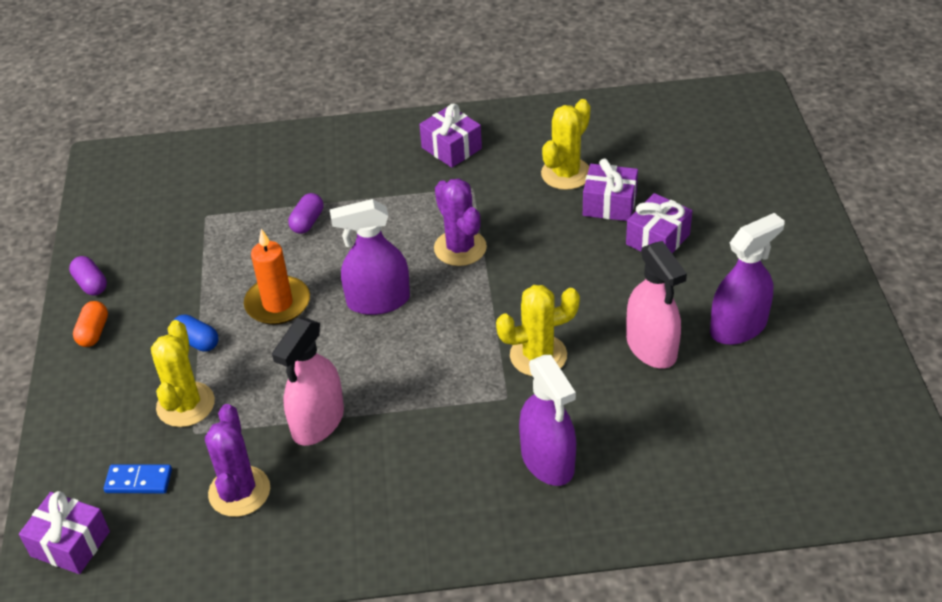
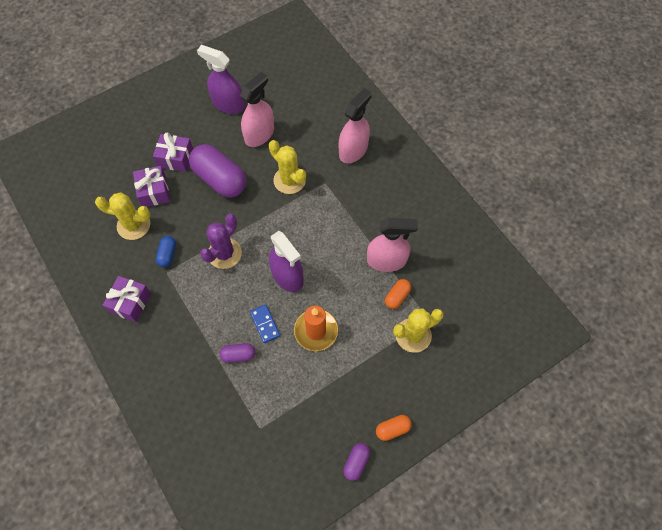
camera: 120 degrees left, 20 degrees up
purple gift [19,491,110,574] -> none
blue domino [103,464,172,493] -> blue domino moved to [250,304,280,343]
blue capsule [174,314,218,352] -> blue capsule moved to [156,236,176,267]
purple cactus [205,404,270,517] -> none
purple spray bottle [519,355,576,486] -> pink spray bottle [339,88,372,163]
none -> purple capsule [189,144,246,198]
none -> orange capsule [385,279,411,309]

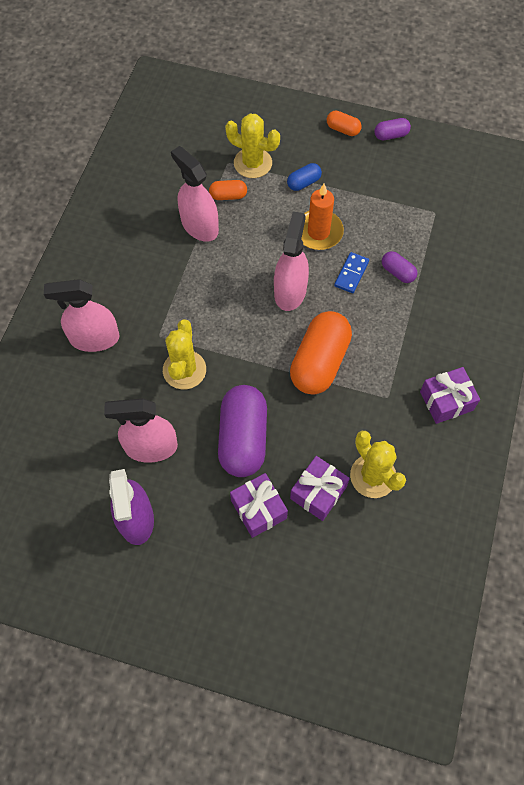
camera: 130 degrees left, 0 degrees up
blue capsule [156,236,176,267] -> blue capsule moved to [287,163,322,191]
purple cactus [200,214,242,269] -> orange capsule [290,311,352,395]
purple spray bottle [269,231,304,292] -> pink spray bottle [274,211,309,311]

